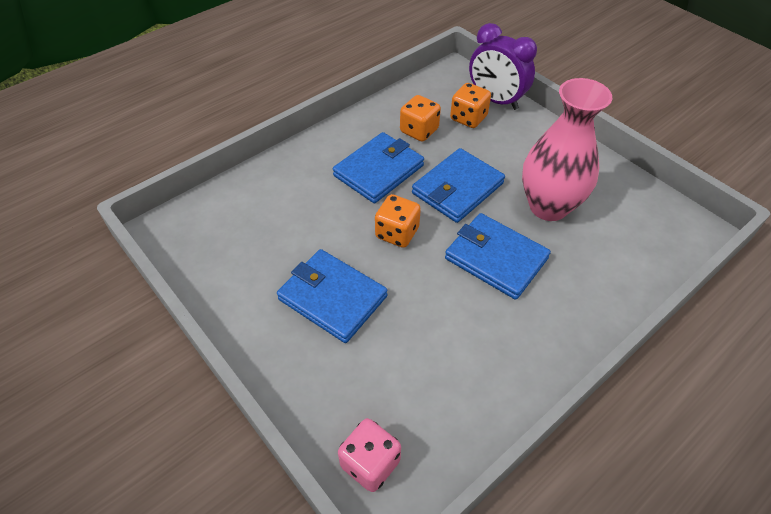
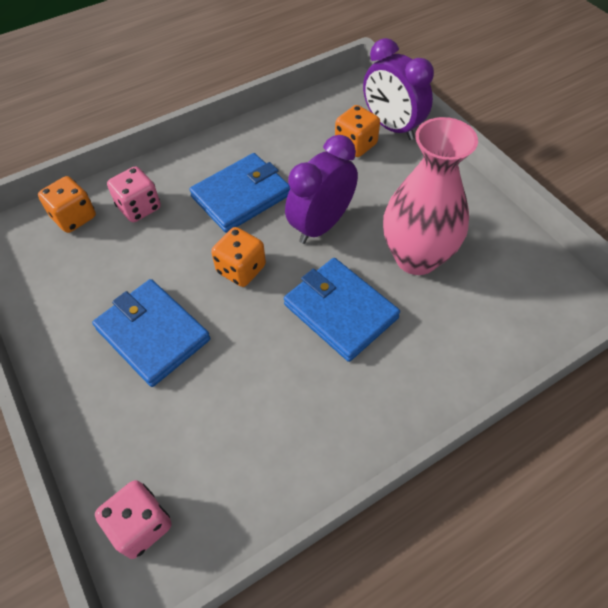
camera: 10 degrees right, 5 degrees up
orange dice [400,95,441,142] -> orange dice moved to [38,176,96,233]
blue wallet [412,148,505,223] -> purple clock [285,135,358,244]
none -> pink dice [107,166,161,222]

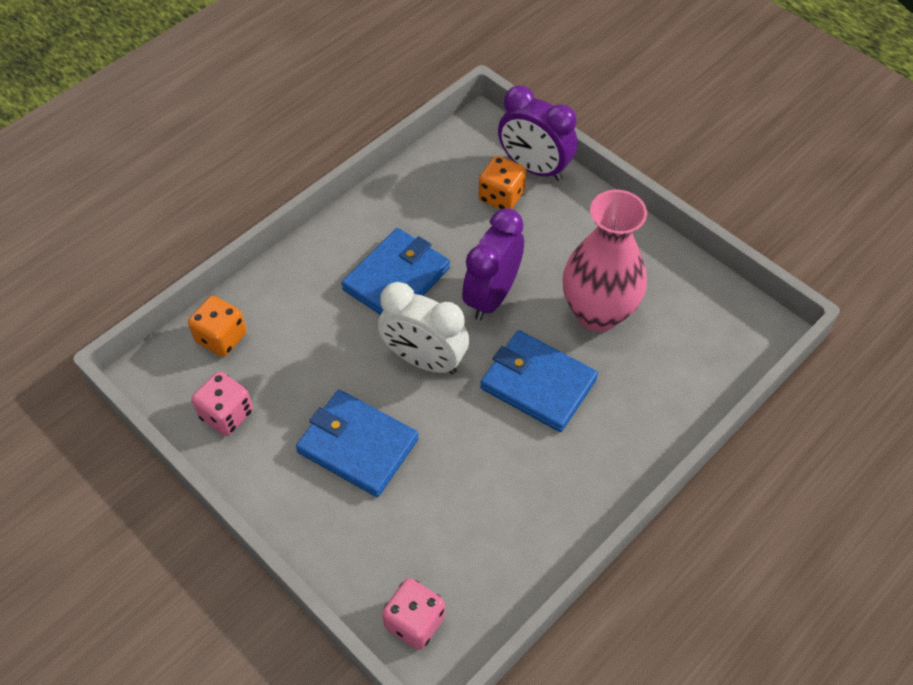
camera: 15 degrees left, 0 degrees up
pink dice [107,166,161,222] -> pink dice moved to [192,371,253,436]
orange dice [211,227,266,287] -> white clock [378,282,469,374]

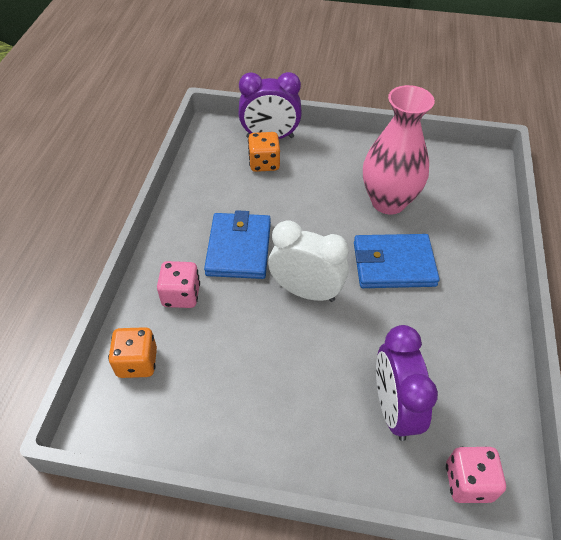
camera: 35 degrees left, 5 degrees down
pink dice [192,371,253,436] -> pink dice moved to [157,261,200,308]
blue wallet [296,390,419,497] -> none
white clock [378,282,469,374] -> white clock turned 150 degrees counterclockwise [268,220,349,302]
purple clock [462,208,524,320] -> purple clock moved to [376,325,438,441]

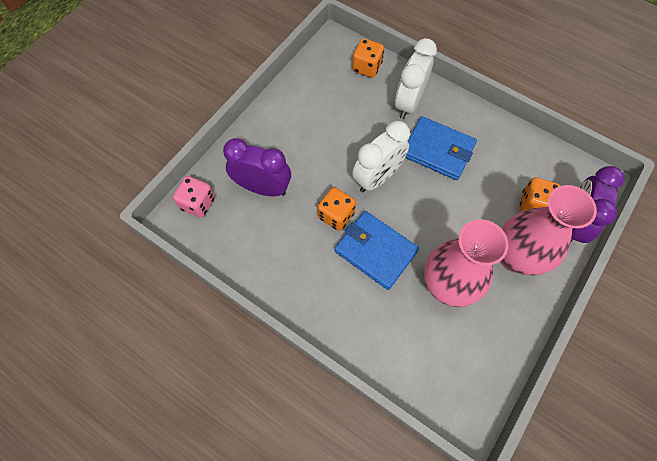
camera: 115 degrees right, 15 degrees up
pink dice [157,261,200,308] -> white clock [395,38,437,119]
blue wallet [354,234,440,288] -> blue wallet turned 75 degrees counterclockwise [334,211,419,290]
none -> orange dice [318,187,356,231]
none -> pink vase [501,185,597,275]

